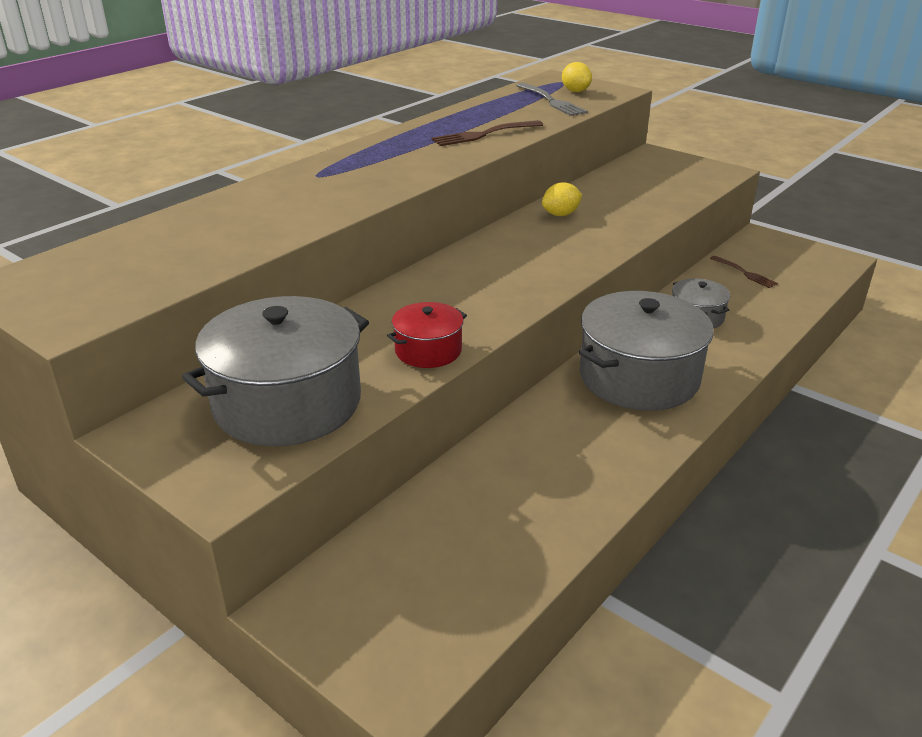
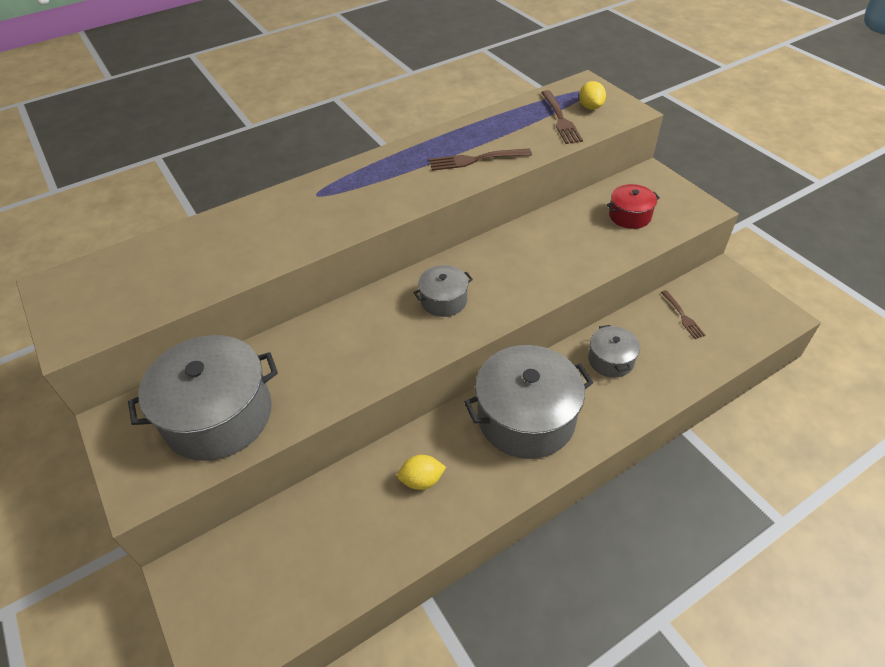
camera: 20 degrees right, 15 degrees up
red pot [387,302,467,368] -> red pot moved to [607,184,660,229]
grey fork [516,83,588,116] -> brown fork [541,90,583,144]
yellow lemon [542,182,582,216] -> yellow lemon moved to [397,455,446,490]
none -> grey pot [413,265,473,317]

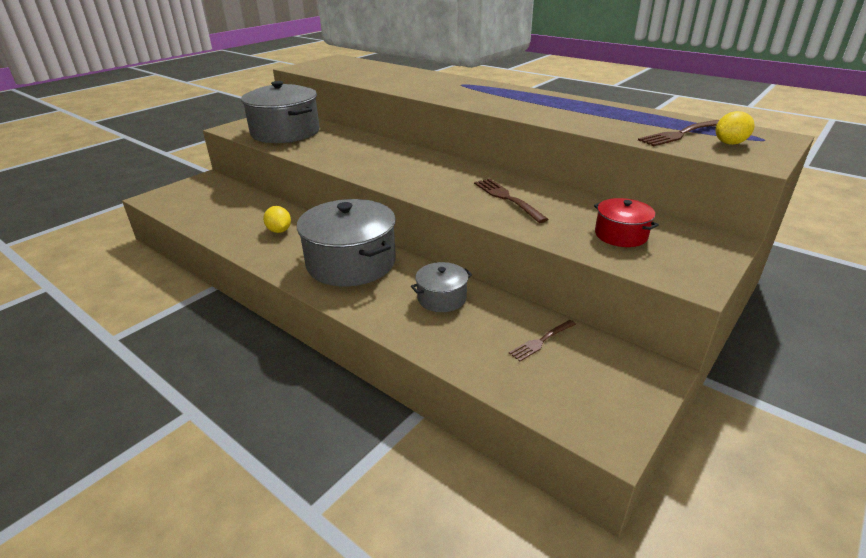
camera: 70 degrees right, 15 degrees down
grey pot [413,265,473,317] -> none
brown fork [429,149,532,171] -> brown fork moved to [474,178,549,223]

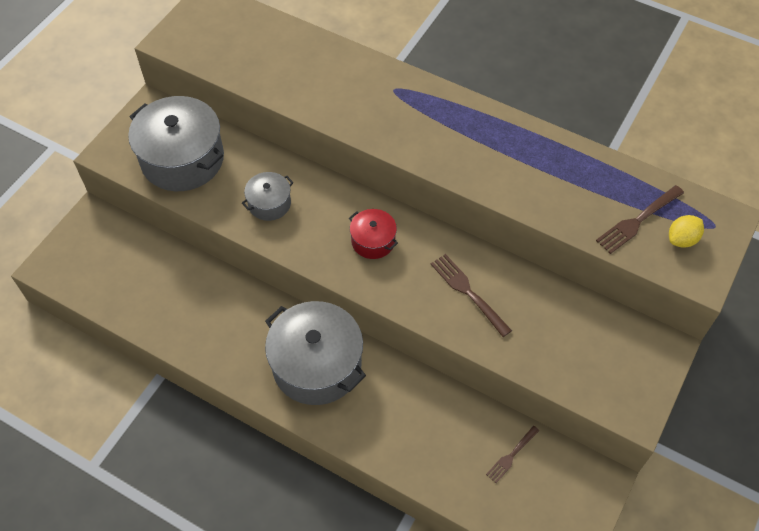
camera: 10 degrees left, 25 degrees up
yellow lemon [263,206,291,233] -> none
grey pot [411,262,472,312] -> grey pot moved to [242,172,294,221]
red pot [594,198,659,247] -> red pot moved to [349,209,398,259]

